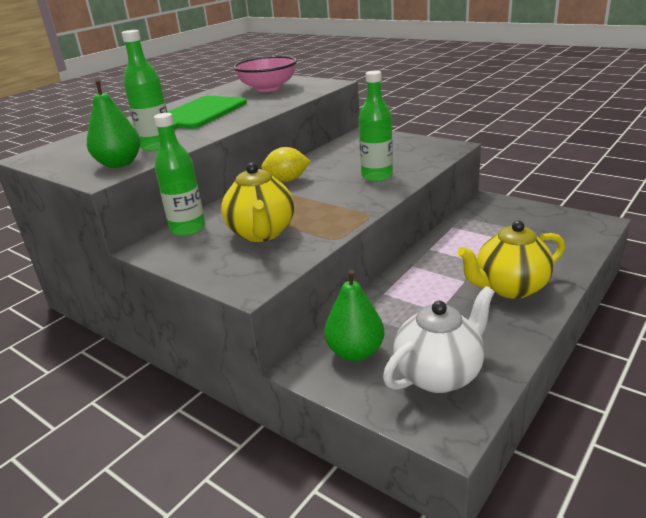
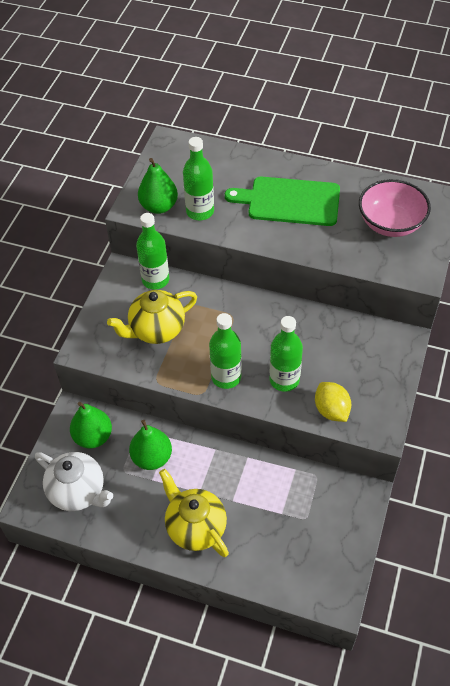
camera: 70 degrees right, 25 degrees up
yellow lemon [261,147,311,182] -> yellow lemon moved to [315,382,351,422]
none -> green pear [129,420,172,470]
none -> green bottle [209,313,242,389]

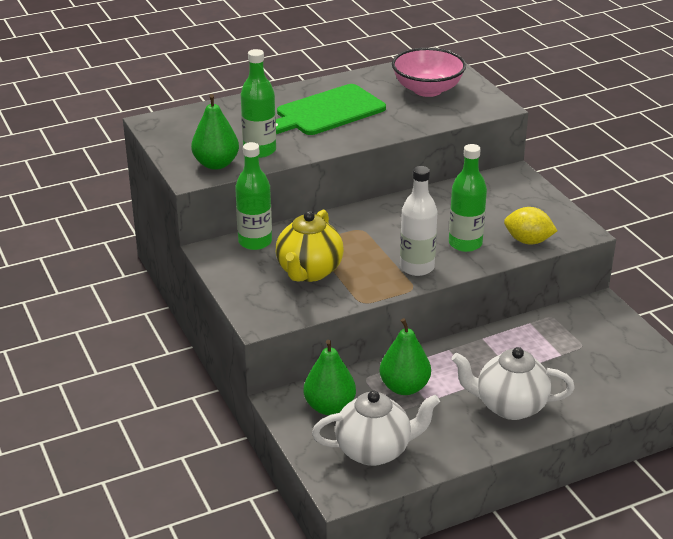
camera: 45 degrees left, 20 degrees down
yellow teapot [159,469,229,557] -> white teapot [451,347,575,420]
green bottle [209,313,242,389] -> white bottle [400,166,438,276]

